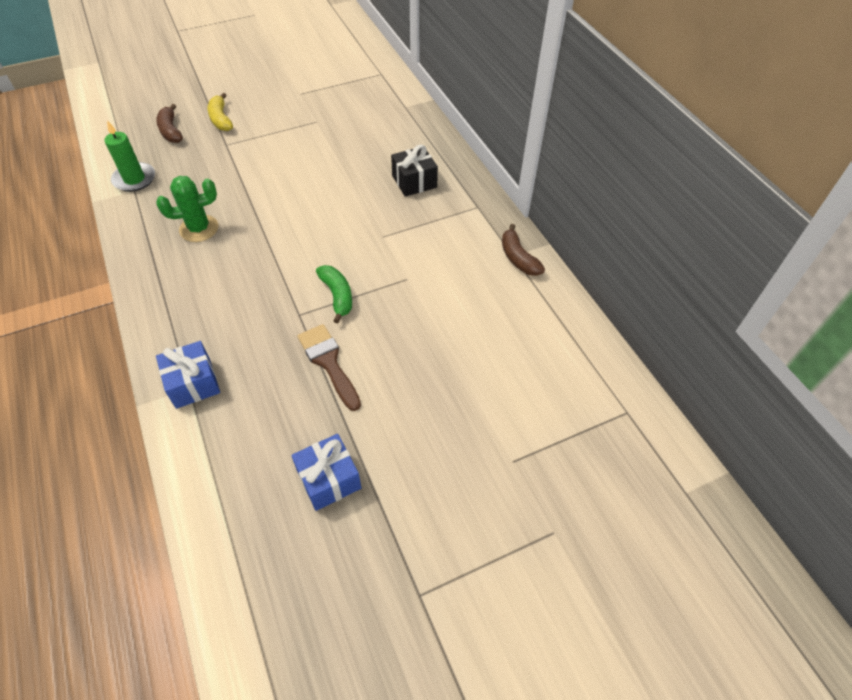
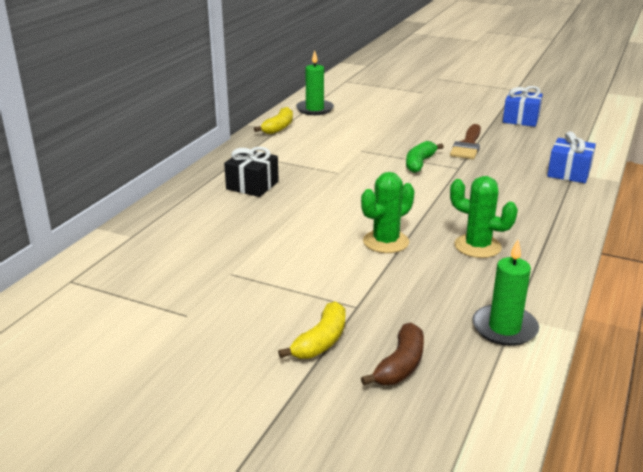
camera: 130 degrees left, 25 degrees down
brown banana [502,224,545,276] -> yellow banana [254,107,293,134]
none -> green candle [296,51,334,115]
none -> green cactus [361,172,415,253]

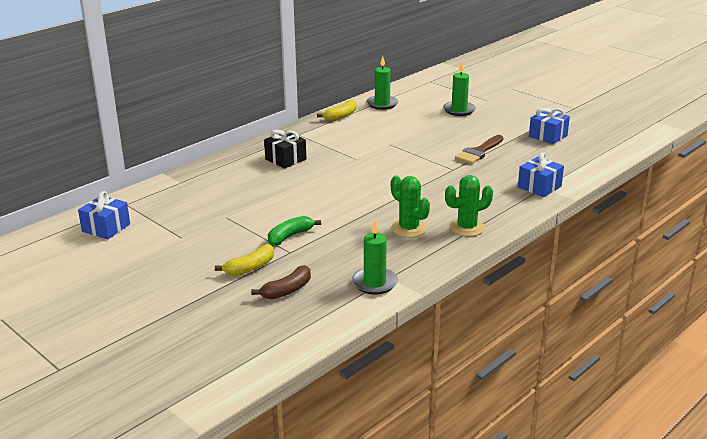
camera: 20 degrees right, 0 degrees up
green cactus [361,172,415,253] -> green cactus moved to [445,175,493,237]
green banana [406,141,444,173] -> green banana moved to [268,216,321,246]
none -> blue gift [78,191,130,239]
none -> green candle [443,62,476,116]

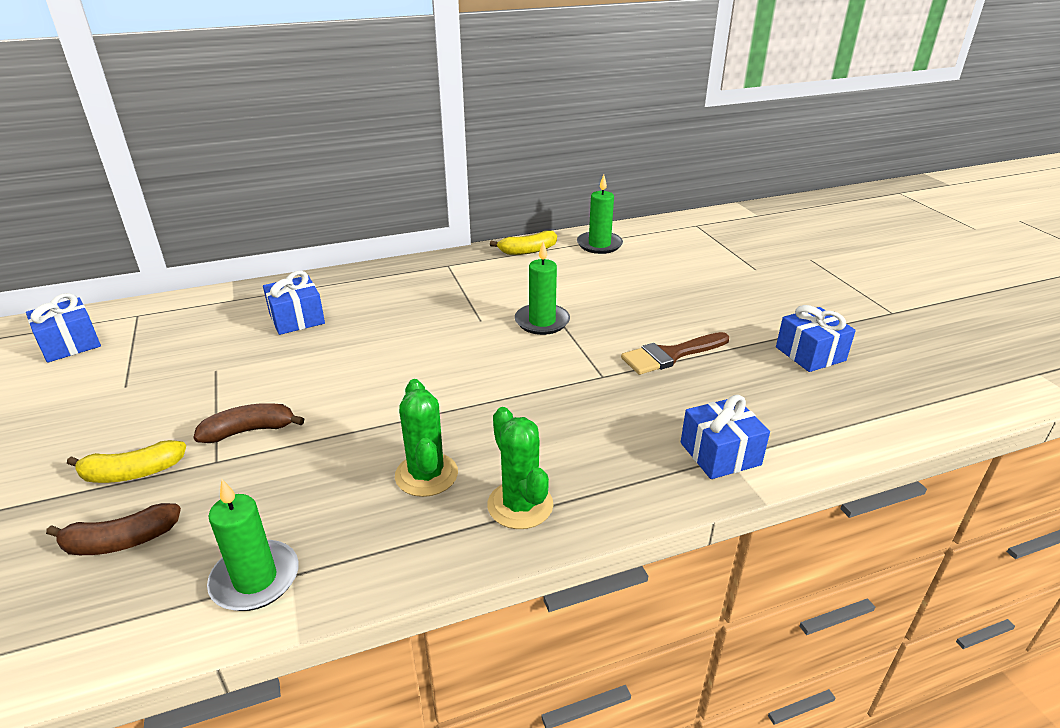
camera: 25 degrees right, 5 degrees up
black gift [264,130,306,169] -> none
green banana [268,216,321,246] -> brown banana [193,403,304,443]
green candle [443,62,476,116] -> green candle moved to [515,242,570,335]
green cactus [445,175,493,237] -> green cactus turned 60 degrees clockwise [487,407,553,529]
none -> blue gift [263,271,325,335]

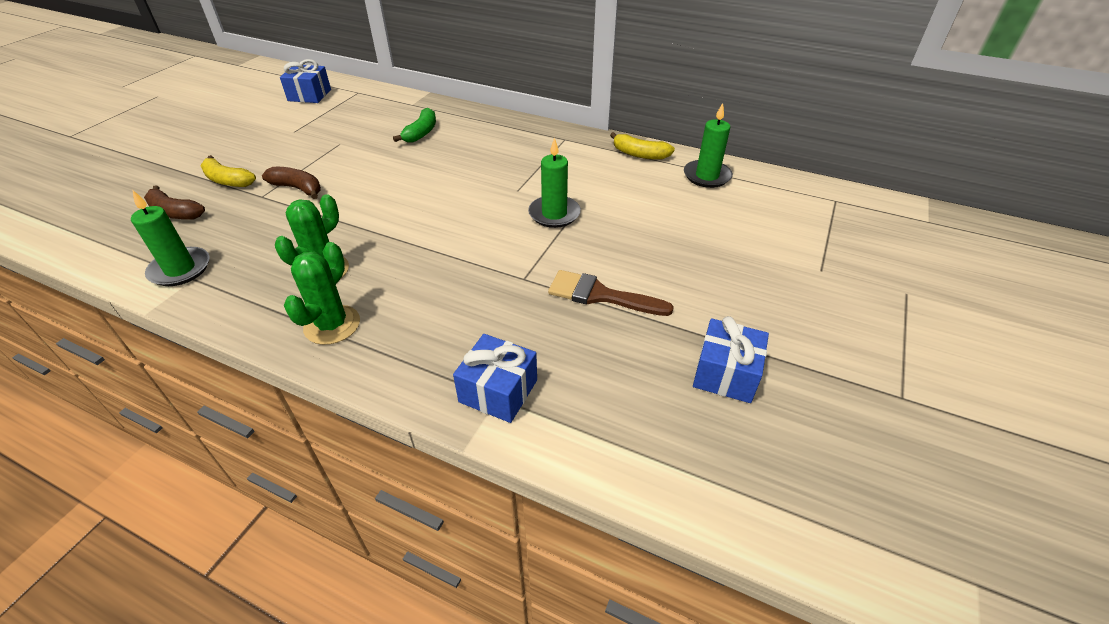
camera: 45 degrees right, 10 degrees up
blue gift [263,271,325,335] -> green banana [393,108,436,143]

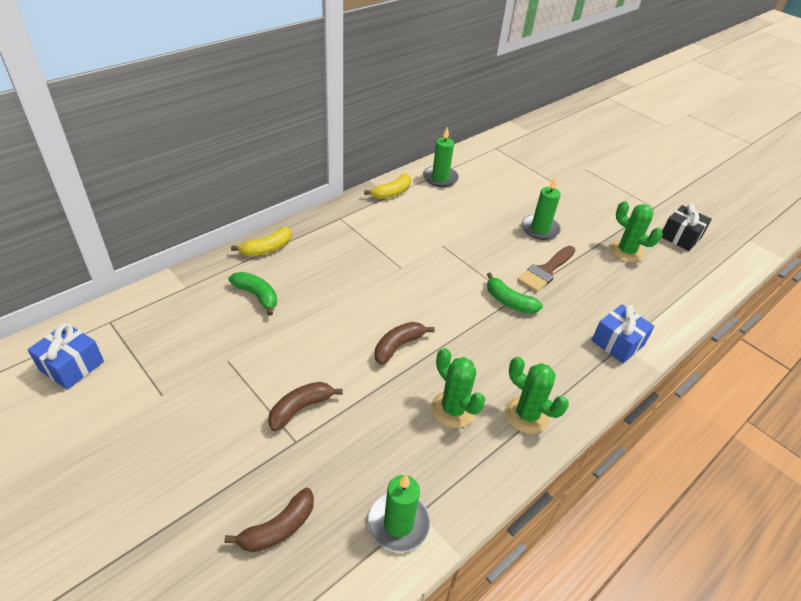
camera: 70 degrees left, 0 degrees up
yellow banana [200,155,256,187] -> yellow banana moved to [231,227,292,257]
green candle [528,137,581,228] -> green candle moved to [522,176,561,240]
blue gift [693,316,769,403] -> green cactus [610,201,663,262]
none -> brown banana [375,322,435,365]
none -> green banana [487,273,543,314]
none -> black gift [662,204,712,251]

